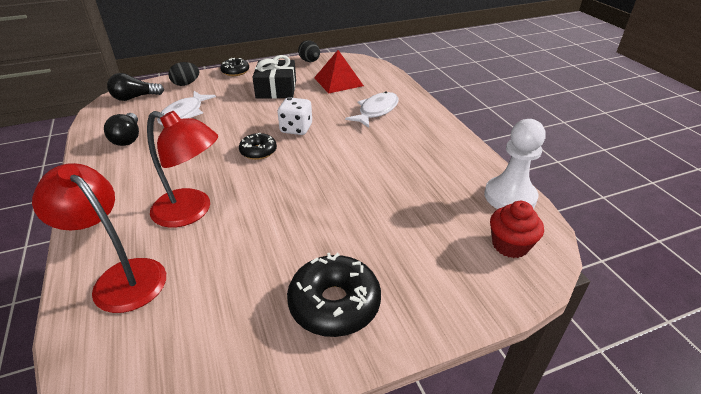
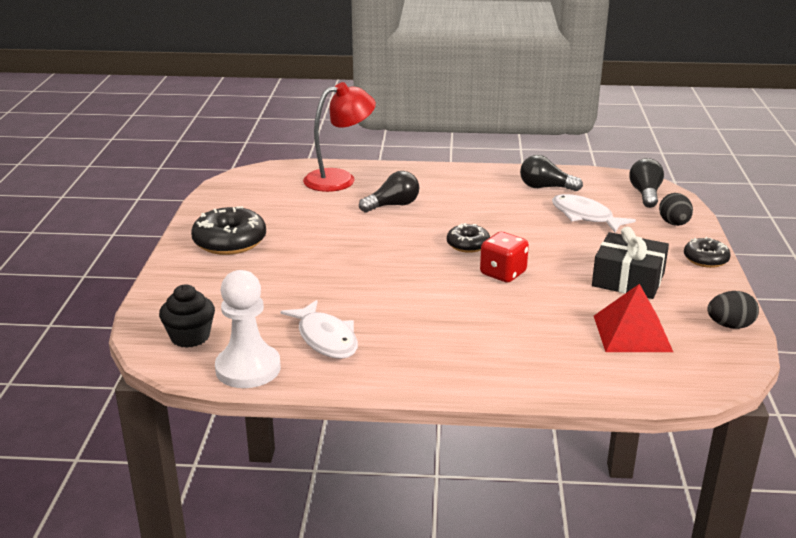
camera: 115 degrees right, 10 degrees down
red lamp [147,111,218,227] -> black light bulb [359,171,419,213]
white dice [277,97,312,135] -> red dice [480,232,529,283]
white fish [345,92,399,128] -> white fish moved to [280,300,358,359]
red cupcake [490,201,544,258] -> black cupcake [159,284,215,348]

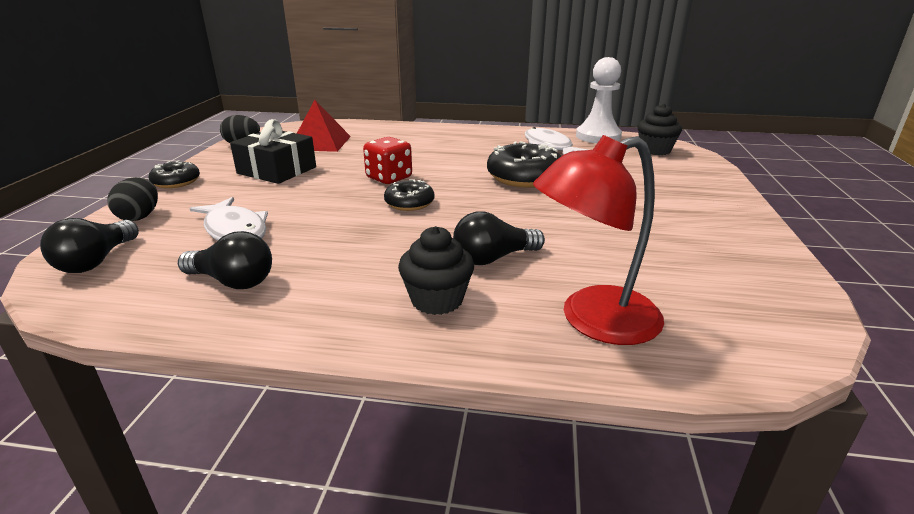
camera: 175 degrees left, 0 degrees up
black donut [191,206,266,255] -> black donut moved to [487,141,561,188]
none -> black cupcake [398,226,474,315]

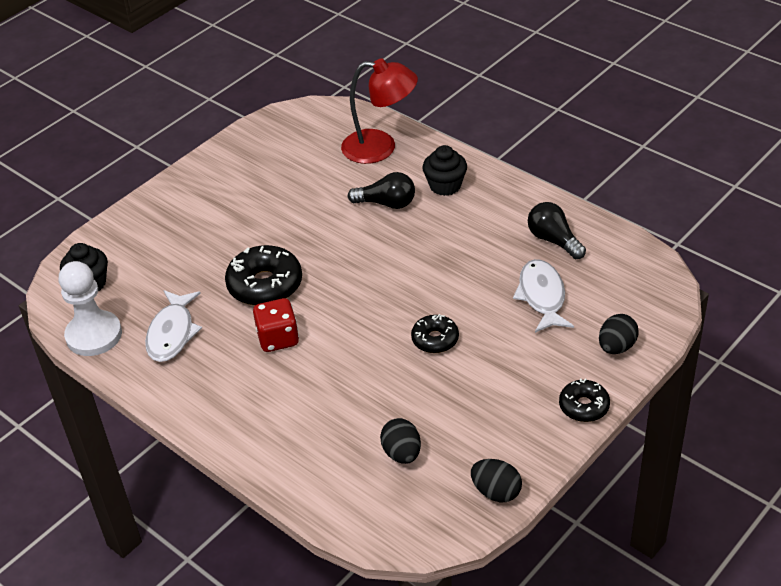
camera: 145 degrees left, 15 degrees up
black light bulb [40,218,139,273] -> none
black gift [230,119,316,184] -> none
red pyramid [297,100,351,152] -> black egg [380,418,421,464]
red dice [363,137,412,184] -> red dice moved to [253,298,299,352]
black donut [384,179,435,211] -> black donut moved to [411,314,459,353]

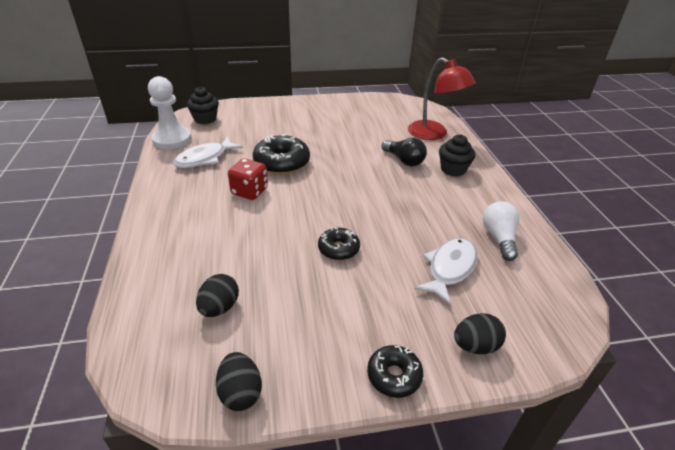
camera: 35 degrees right, 5 degrees down
black light bulb [528,202,586,259] -> white light bulb [483,201,519,261]

